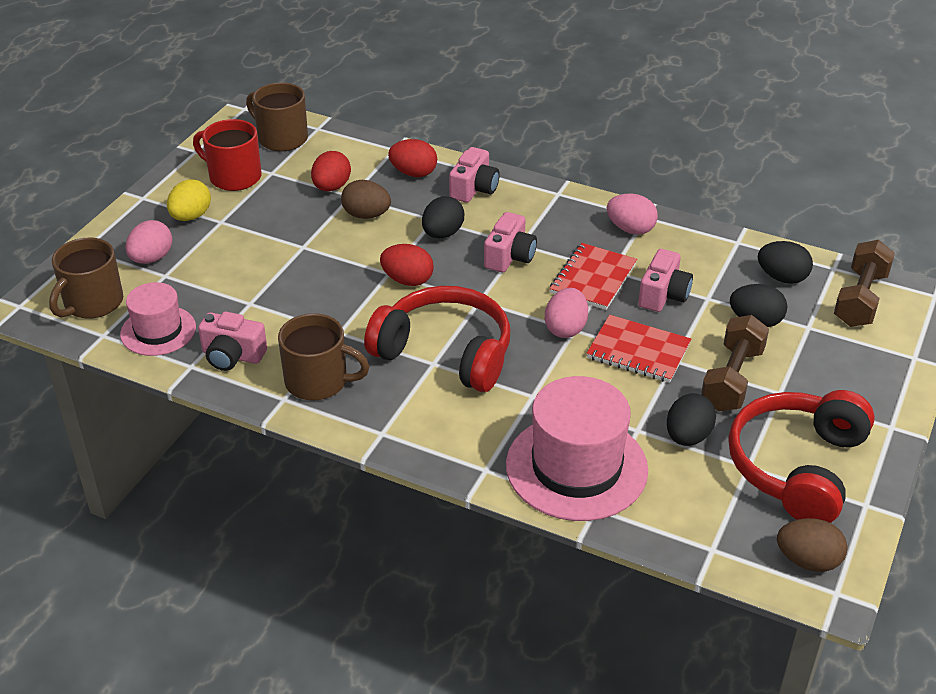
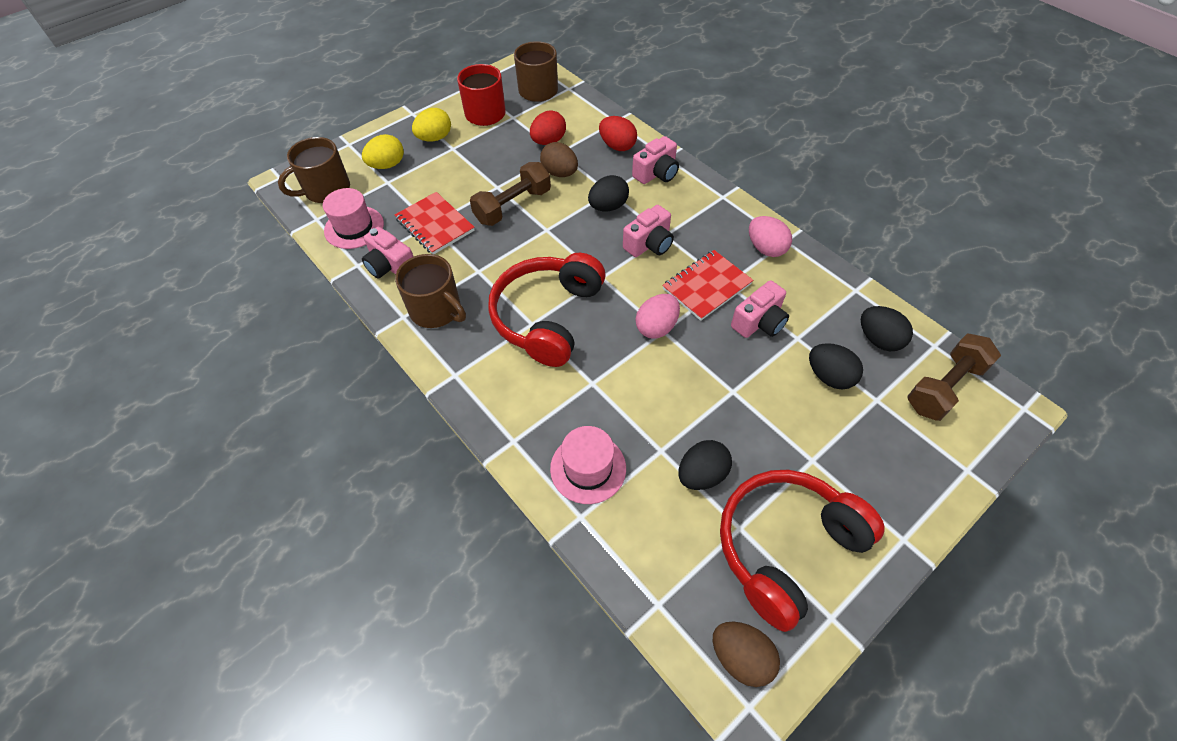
camera: 25 degrees right, 15 degrees up
pink egg [125,220,172,264] -> yellow egg [362,134,404,169]
red headphones [364,286,510,392] -> red headphones turned 120 degrees counterclockwise [488,253,606,367]
red egg [380,244,434,286] -> none
pink hat [506,376,648,521] -> pink hat [550,426,626,504], size x0.59
red notebook [587,315,691,383] -> red notebook moved to [395,192,475,254]
brown dumbbell [701,315,769,411] -> brown dumbbell moved to [470,162,551,226]

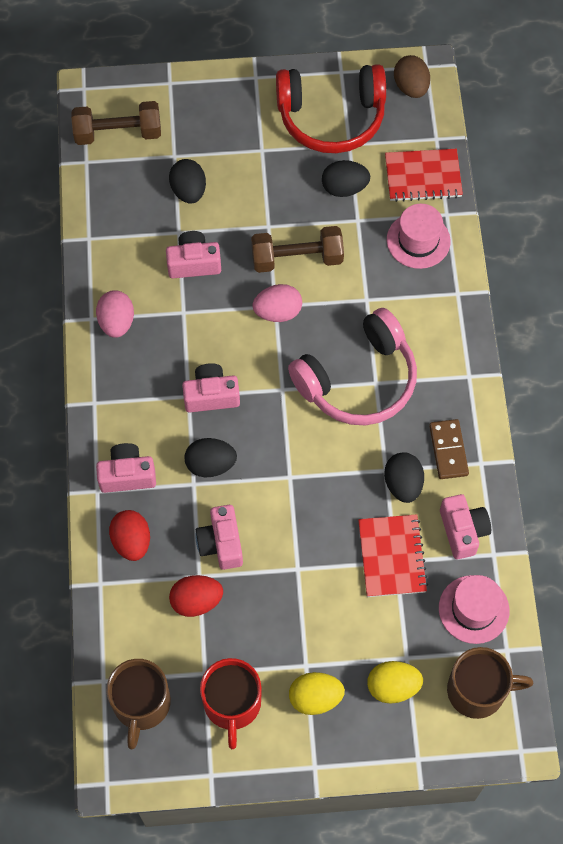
camera: 145 degrees left, 10 degrees up
brown mug [395,254,466,328] -> brown domino [429,419,469,479]
brown dumbbell [470,162,551,226] -> brown dumbbell moved to [251,226,344,273]
red headphones [488,253,606,367] -> pink headphones [288,308,417,425]
brown egg [540,142,578,177] -> pink camera [195,505,243,570]
red notebook [662,250,753,321] -> red notebook moved to [385,149,463,202]
black egg [861,306,913,351] -> black egg moved to [384,452,424,503]

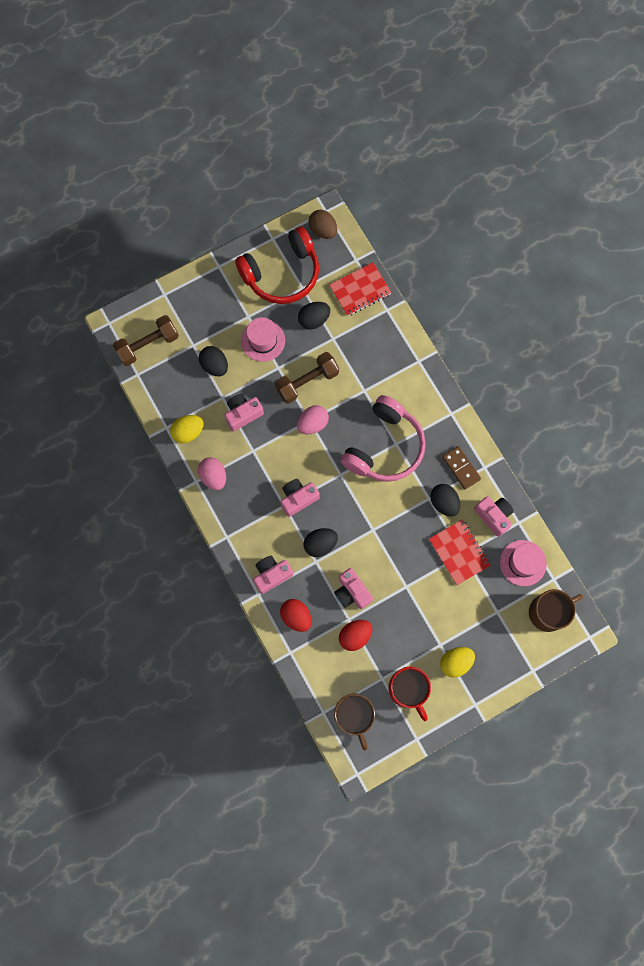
camera: 25 degrees left, 10 degrees up
yellow egg [367,661,423,704] -> yellow egg moved to [170,415,204,443]
pink hat [387,204,451,269] -> pink hat moved to [241,317,285,362]

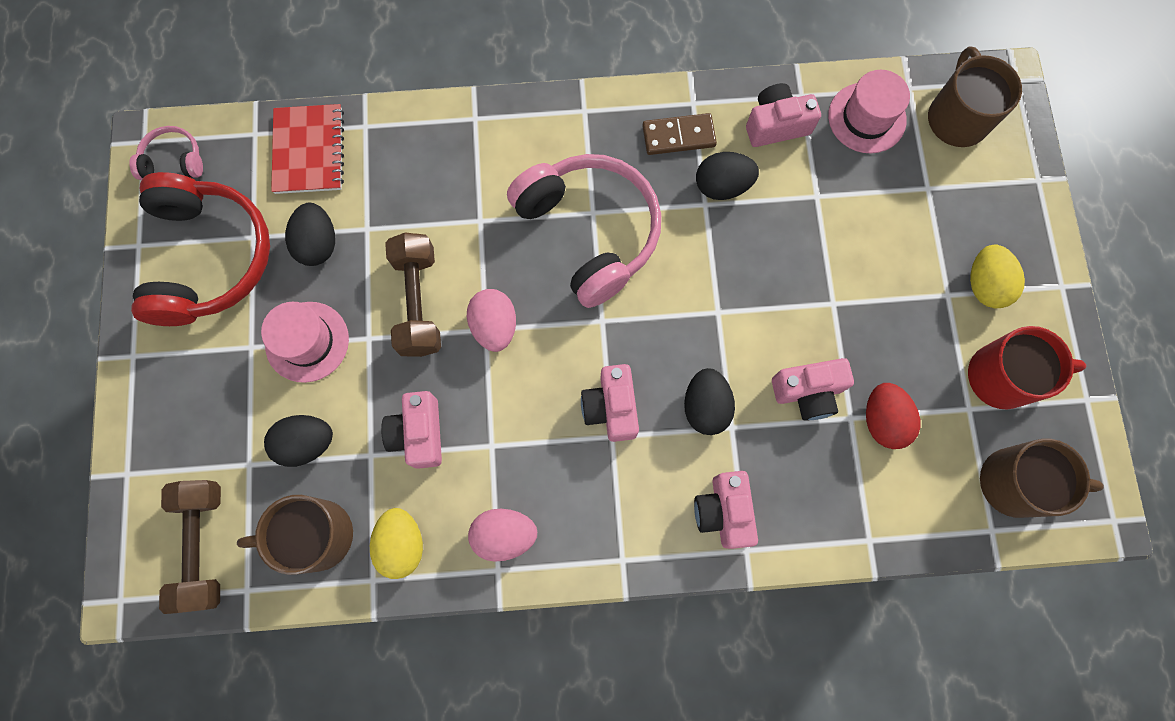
camera: 65 degrees left, 0 degrees up
red egg [280,599,312,632] -> none
brown egg [308,210,337,239] -> pink headphones [129,126,203,180]
red notebook [429,519,491,585] -> none
none -> brown mug [237,495,353,575]

